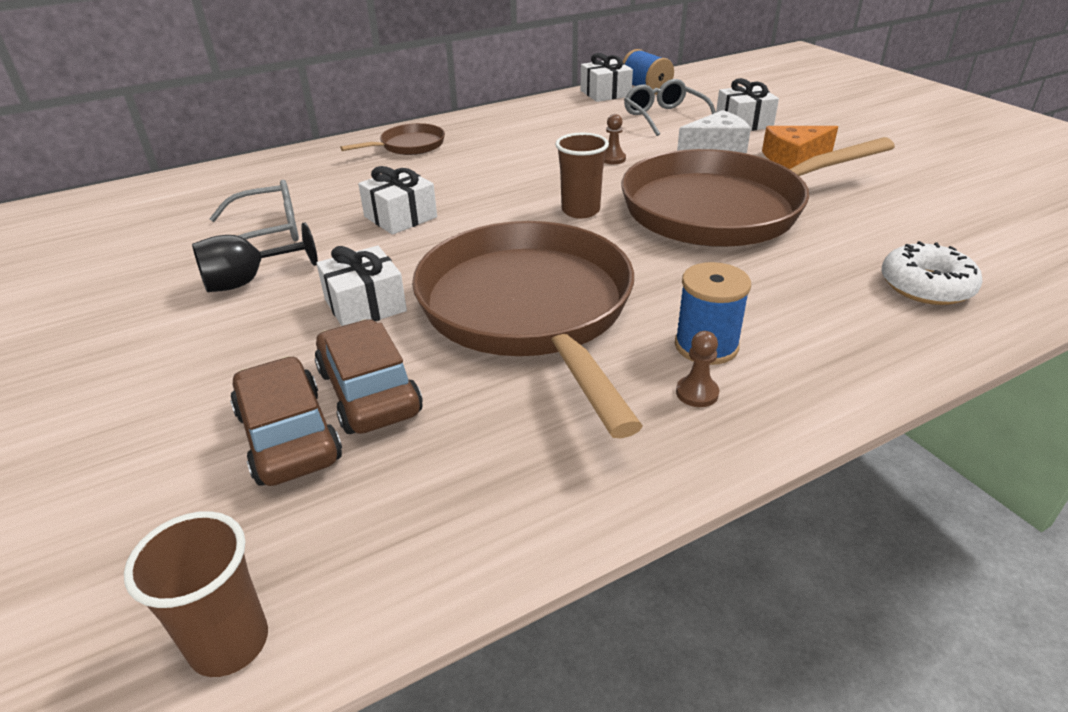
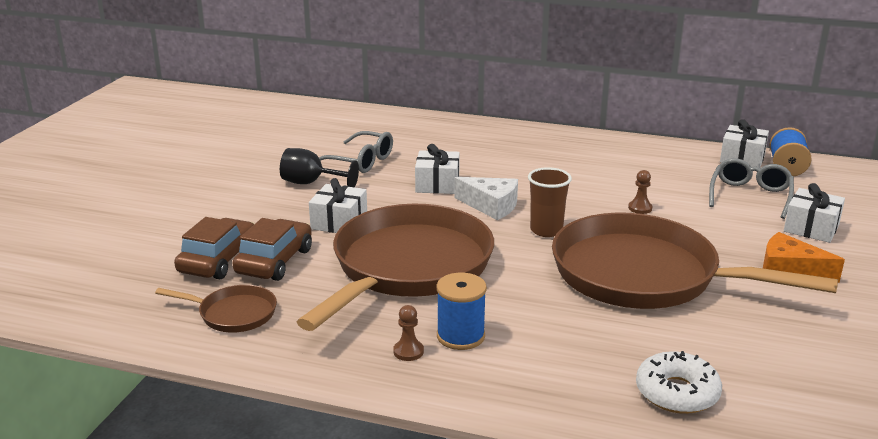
camera: 45 degrees right, 10 degrees down
brown cup [124,511,268,677] -> none
brown pan [340,123,445,155] -> brown pan moved to [155,285,277,333]
white cheese [677,110,751,153] -> white cheese moved to [454,177,518,220]

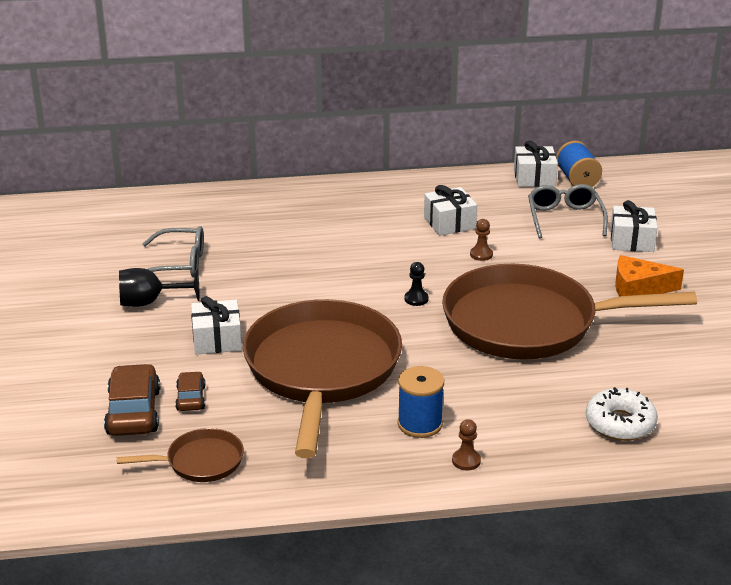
camera: 25 degrees left, 5 degrees up
brown car [232,218,312,281] -> brown car [175,371,206,411], size x0.56
brown pawn [393,305,424,361] -> brown pawn moved to [452,419,481,470]
white gift [415,144,460,194] -> white gift moved to [424,185,477,236]
white cheese [454,177,518,220] -> none
brown cup [528,167,572,237] -> black pawn [405,262,429,306]

